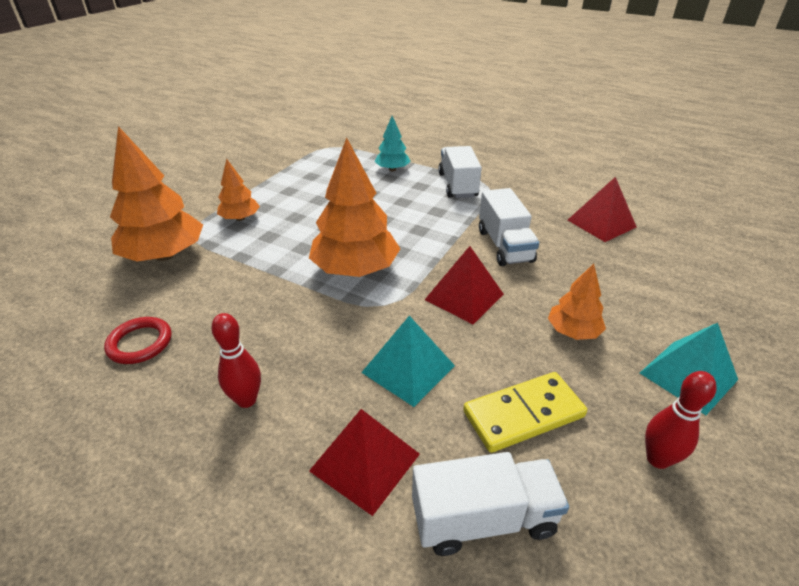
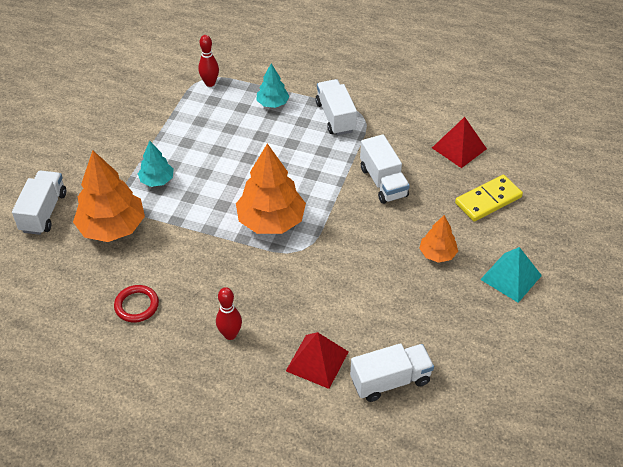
camera: 10 degrees left, 10 degrees up
orange tree [217,159,260,221] -> turquoise tree [138,141,174,187]
turquoise pyramid [361,316,455,407] -> none
red pyramid [425,246,504,324] -> none
yellow domino [463,372,587,453] -> yellow domino moved to [455,175,523,222]
red bowling pin [645,371,717,469] -> red bowling pin moved to [198,35,219,87]
none -> white truck [12,170,66,235]

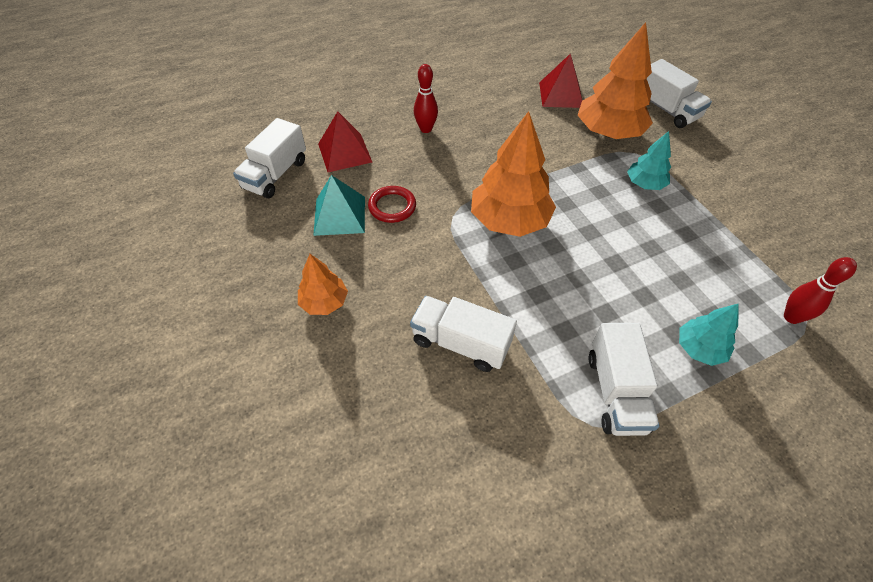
camera: 135 degrees right, 5 degrees up
red ring [114,285,159,323] -> red ring moved to [368,186,416,223]
white truck [316,79,357,135] -> white truck turned 60 degrees clockwise [589,323,659,436]
red pyramid [432,117,487,168] -> red pyramid moved to [539,53,582,108]
yellow domino [455,175,523,222] -> none
turquoise pyramid [480,247,542,303] -> turquoise pyramid moved to [313,175,365,236]

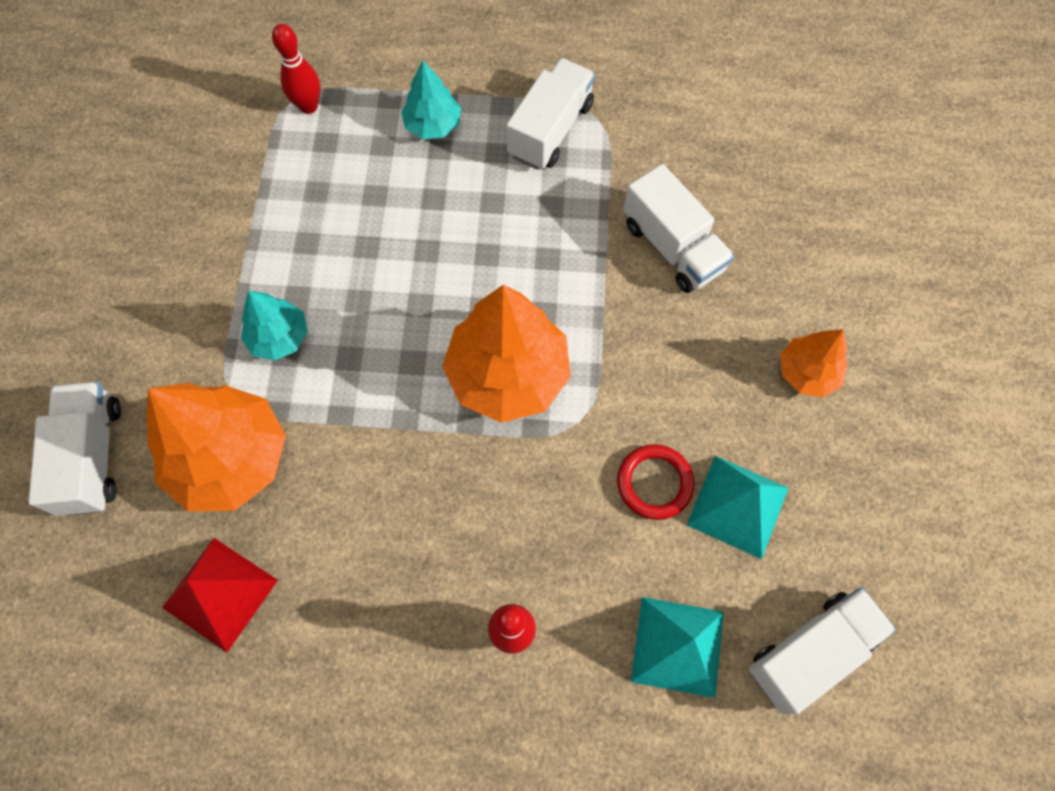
camera: 150 degrees left, 15 degrees up
red pyramid [318,111,372,172] -> turquoise pyramid [631,597,724,698]

